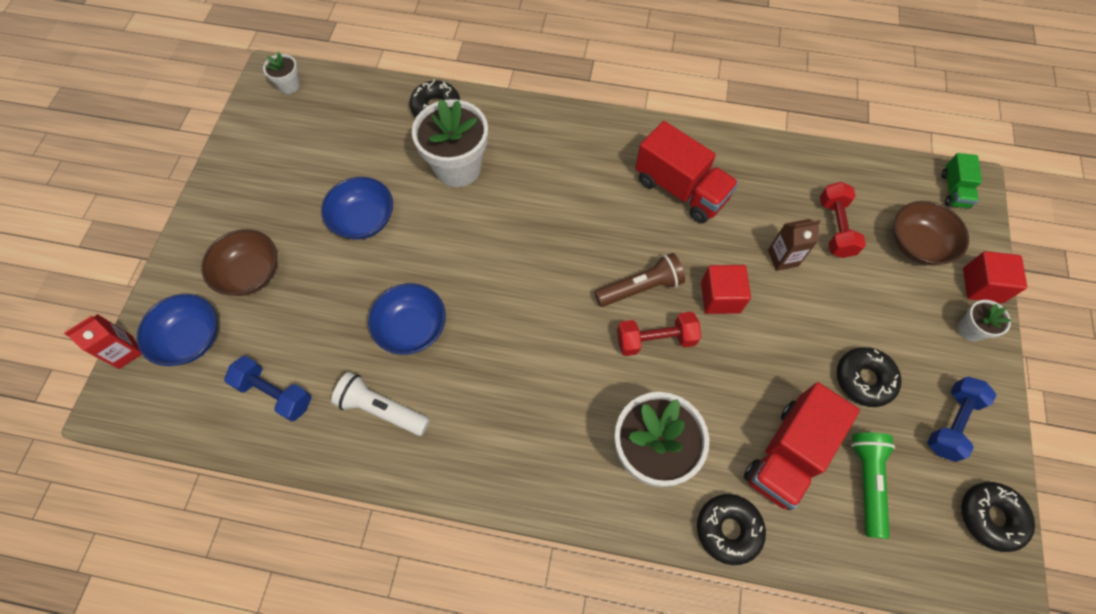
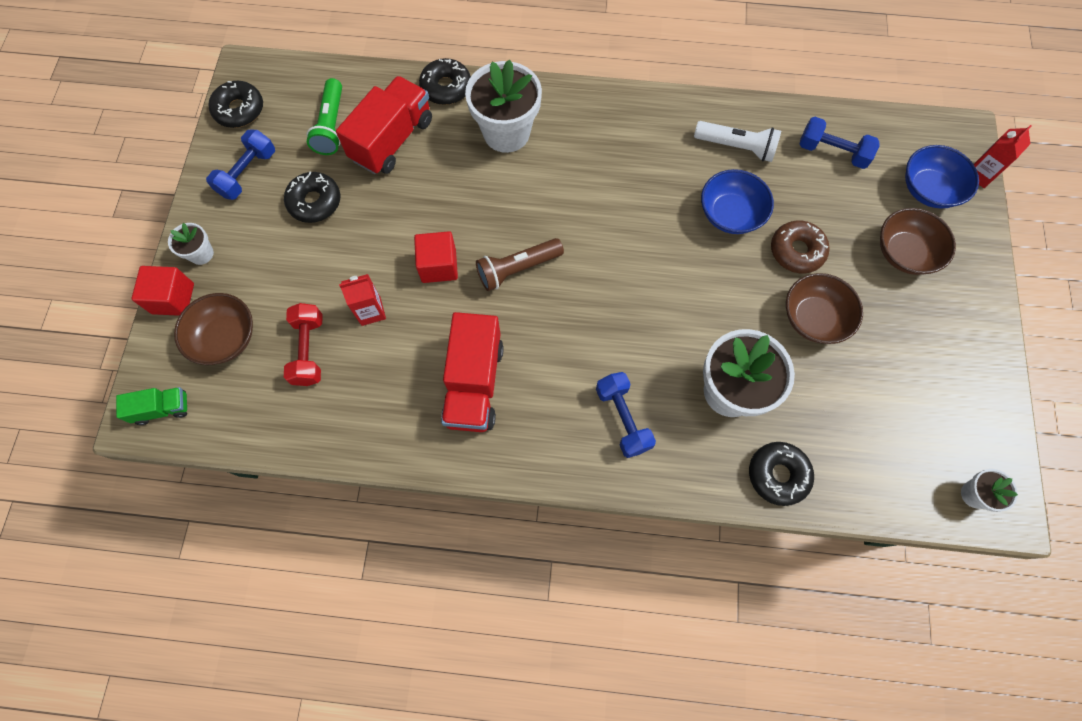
camera: 175 degrees right, 5 degrees up
blue bowl [321,177,393,239] -> brown bowl [786,273,863,344]
red dumbbell [617,312,701,356] -> none
red truck [635,121,739,223] -> red truck turned 120 degrees counterclockwise [441,312,504,432]
brown carton [768,219,821,271] -> red carton [339,274,386,326]
green truck [941,153,982,209] -> green truck turned 75 degrees clockwise [116,387,187,425]
none -> blue dumbbell [596,372,656,458]
none -> brown donut [771,220,830,274]

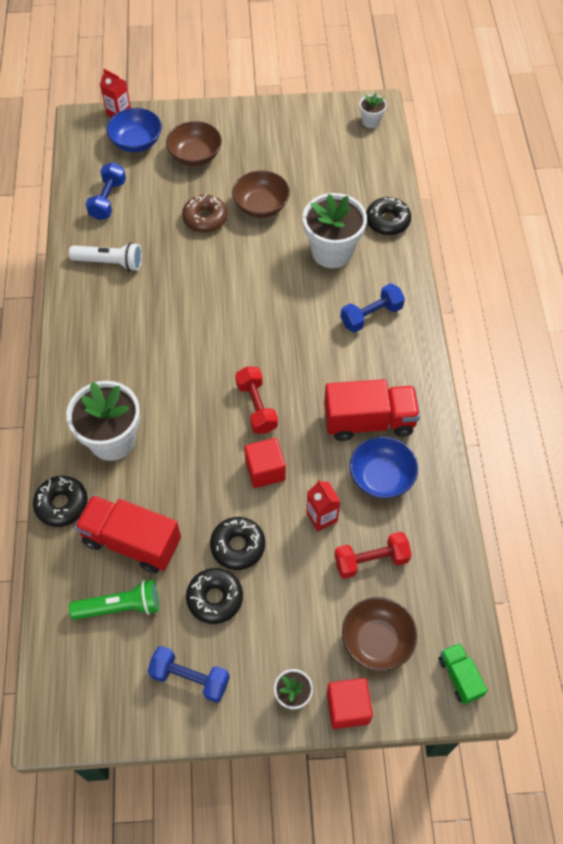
camera: 100 degrees left, 10 degrees down
black donut [209,81,263,128] -> black donut moved to [210,517,265,570]
brown flashlight [476,238,564,291] -> red dumbbell [235,366,278,434]
white flashlight [694,121,781,162] -> white flashlight turned 90 degrees clockwise [69,242,142,271]
blue bowl [701,169,774,234] -> blue bowl moved to [350,436,418,499]

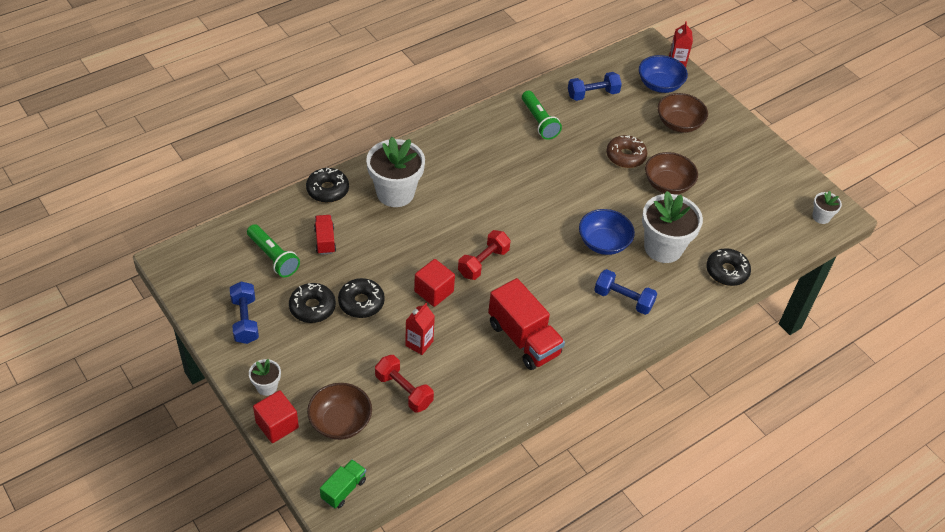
camera: 55 degrees right, 10 degrees down
white flashlight [69,242,142,271] -> green flashlight [522,91,562,140]
red truck [74,495,181,573] -> red truck [314,215,336,255], size x0.53
blue bowl [350,436,418,499] -> blue bowl moved to [579,209,635,255]

